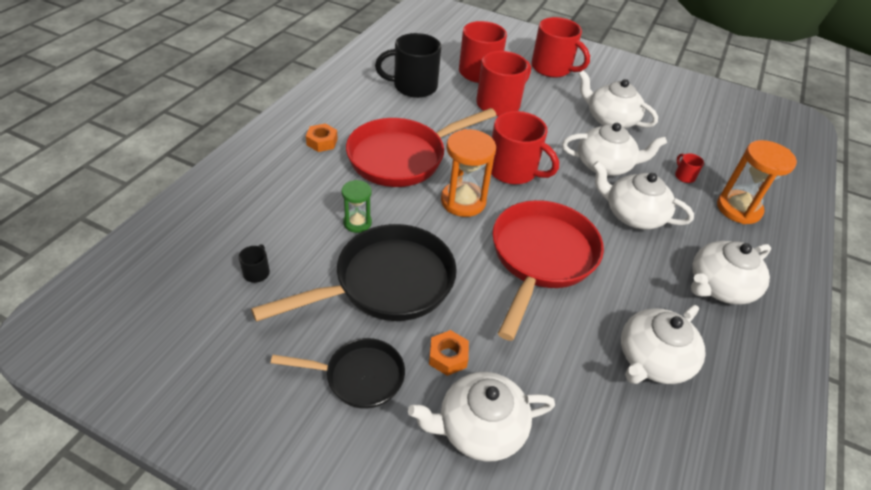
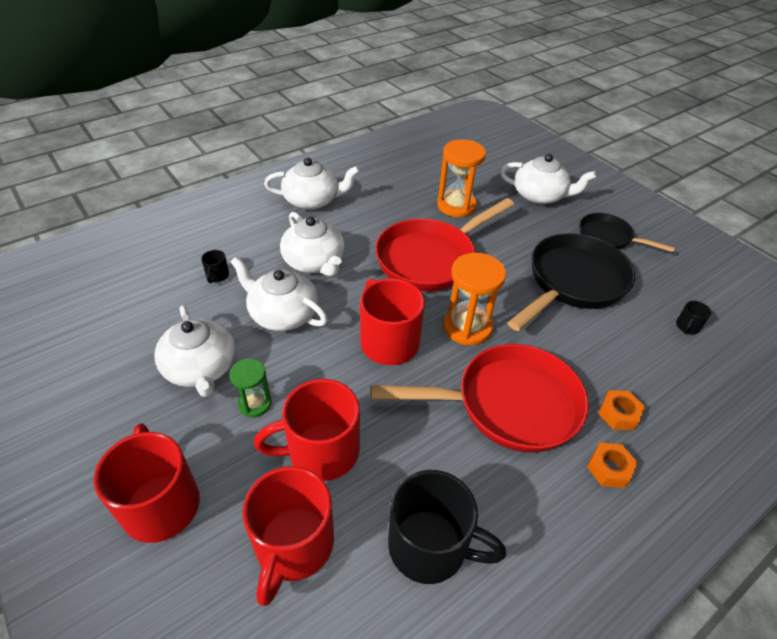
camera: 150 degrees left, 0 degrees up
black pan [251,224,457,322] -> black pan turned 135 degrees clockwise [507,233,635,331]
green hourglass [342,180,372,233] -> green hourglass moved to [229,359,272,417]
orange nut [429,330,469,376] -> orange nut moved to [598,390,645,430]
white teapot [621,305,705,384] -> none
red mug [675,153,704,183] -> black mug [201,250,229,283]
orange hourglass [717,140,797,224] -> orange hourglass moved to [437,139,486,217]

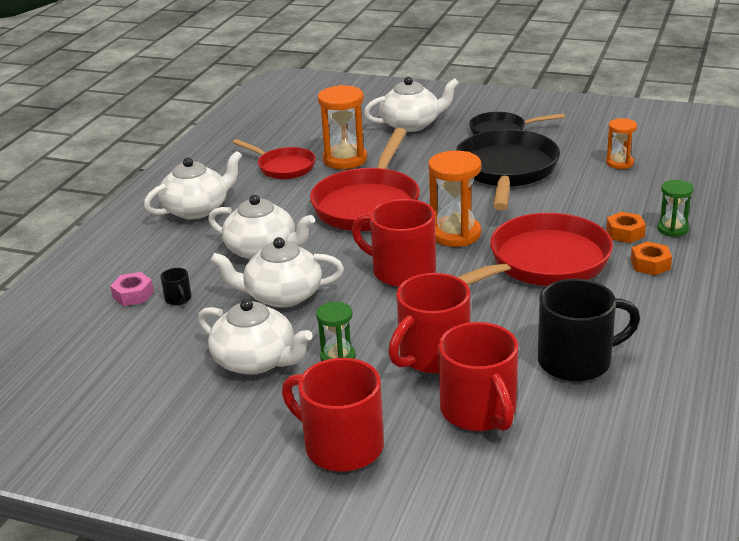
camera: 30 degrees left, 15 degrees down
black mug [676,301,711,334] -> orange hourglass [606,118,637,169]
none -> pink nut [110,272,154,306]
none -> red pan [232,139,316,179]
none -> green hourglass [657,180,694,237]

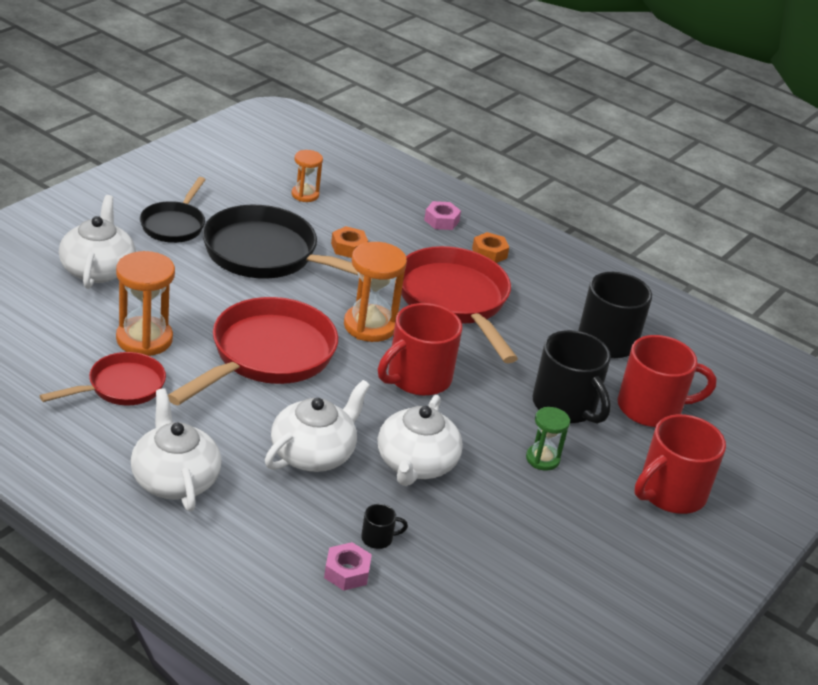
camera: 80 degrees left, 5 degrees up
white teapot [198,299,313,375] -> none
red pan [310,128,420,231] -> red pan turned 90 degrees counterclockwise [168,297,338,405]
red mug [388,273,470,373] -> black mug [533,330,611,424]
orange nut [606,212,646,243] -> orange nut moved to [331,226,368,258]
green hourglass [657,180,694,237] -> pink nut [424,201,461,230]

